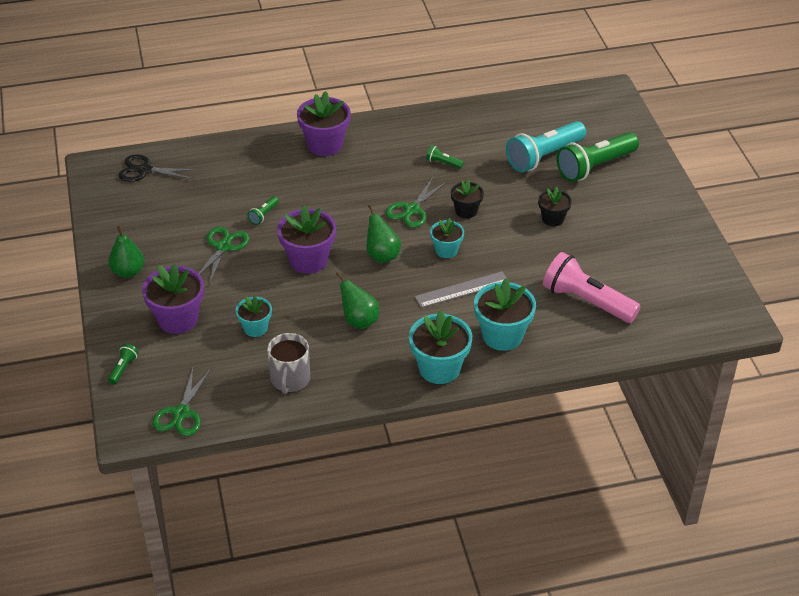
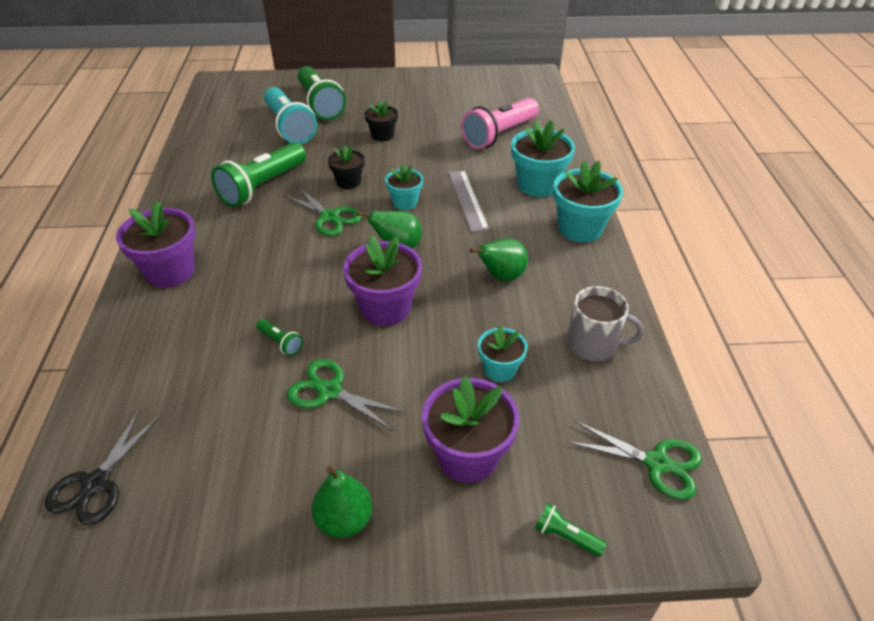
camera: 80 degrees left, 0 degrees up
green flashlight [426,145,464,169] -> green flashlight [211,142,306,207], size x2.36

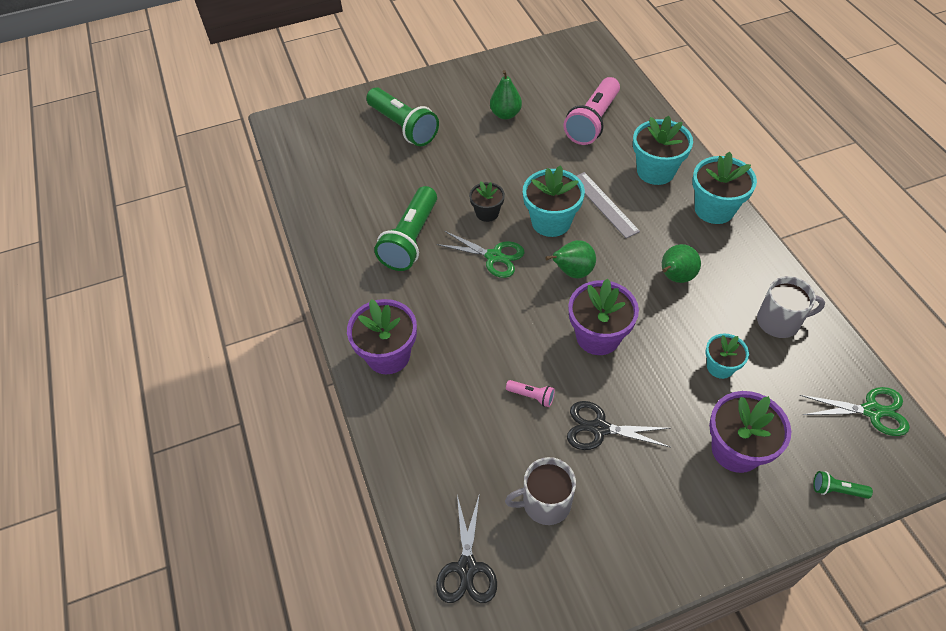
camera: 15 degrees left, 10 degrees up
green flashlight [256,319,303,356] -> pink flashlight [506,380,555,407]
turquoise flashlight [264,87,317,144] -> none
green scissors [287,359,407,431] -> black scissors [567,401,671,450]
green pear [311,466,373,538] -> green pear moved to [490,70,522,119]
black flower pot [365,100,398,142] -> none
turquoise flower pot [385,164,423,210] -> turquoise flower pot [523,165,585,237], size x1.69
none -> grey mug [505,457,576,525]

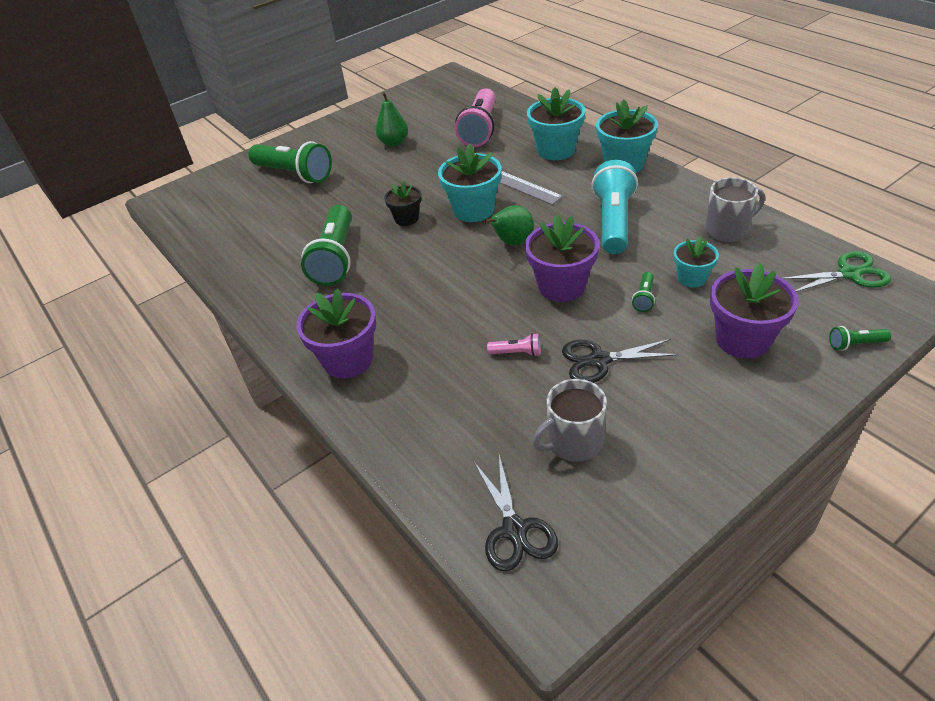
camera: 15 degrees left, 10 degrees down
green scissors [437,231,524,278] -> none
green pear [662,244,701,283] -> turquoise flashlight [591,160,638,254]
none -> green flashlight [632,272,655,312]

